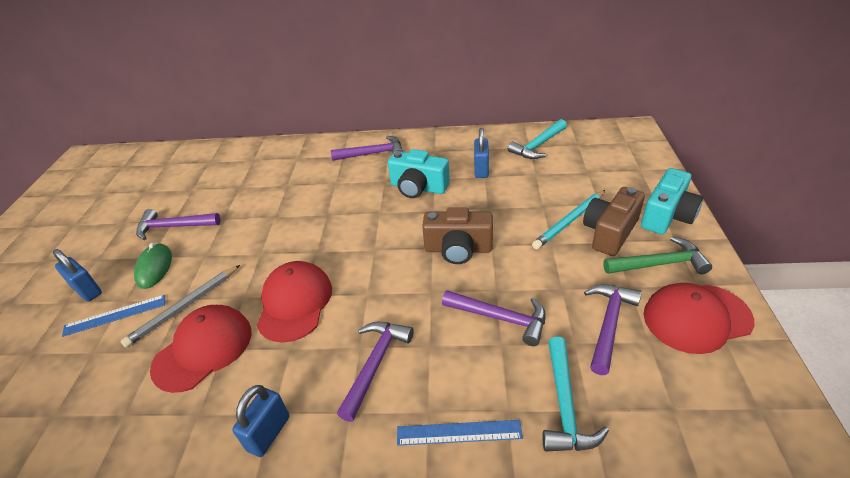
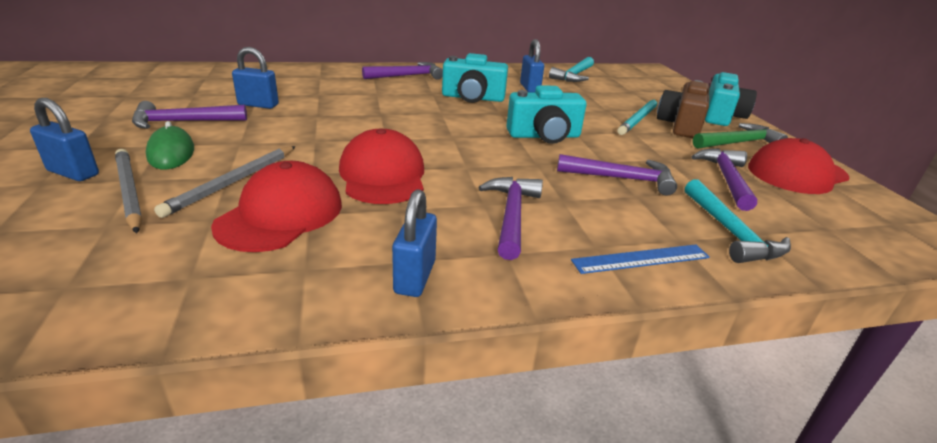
camera: 20 degrees left, 10 degrees down
blue ruler [62,295,165,337] -> grey pencil [115,149,142,234]
brown camera [422,207,493,264] -> turquoise camera [506,85,587,144]
none -> blue padlock [232,47,279,109]

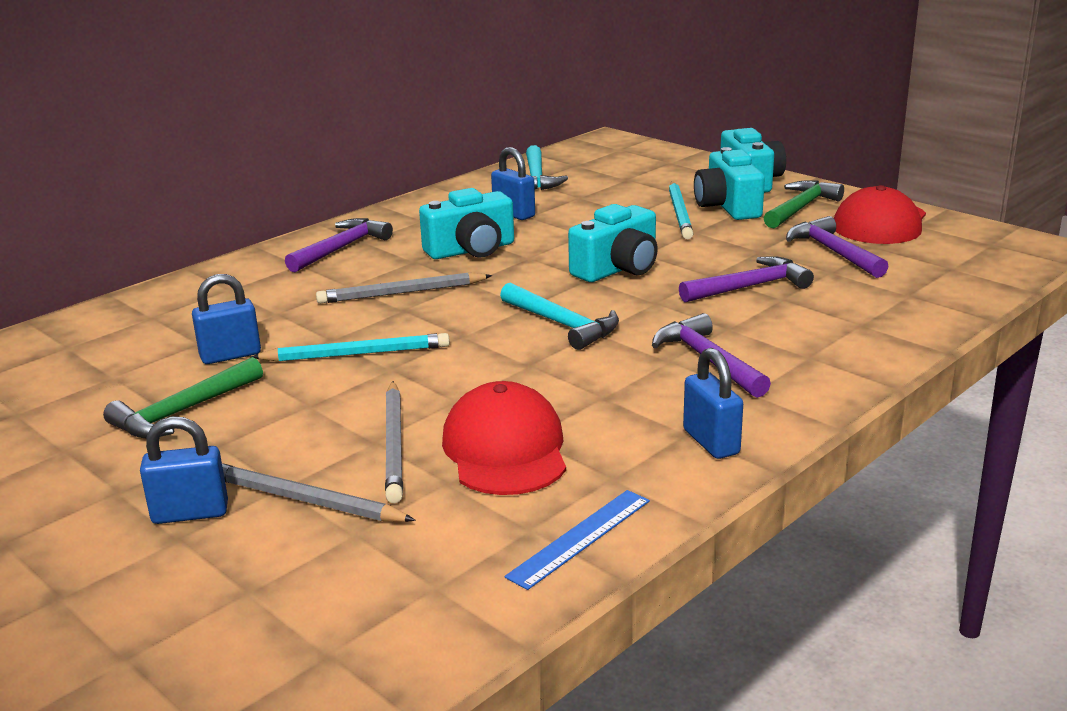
camera: 30 degrees left, 5 degrees down
purple hammer [132,101,247,129] -> green hammer [103,357,263,438]
green mouse [146,121,194,169] -> none
red cap [339,128,424,204] -> none
blue ruler [571,244,710,274] -> blue ruler moved to [505,490,650,590]
brown camera [657,80,709,138] -> turquoise camera [694,147,765,220]
turquoise hammer [685,179,791,263] -> turquoise hammer moved to [500,283,619,350]
none -> turquoise pencil [251,333,450,362]
none -> grey pencil [316,273,492,304]

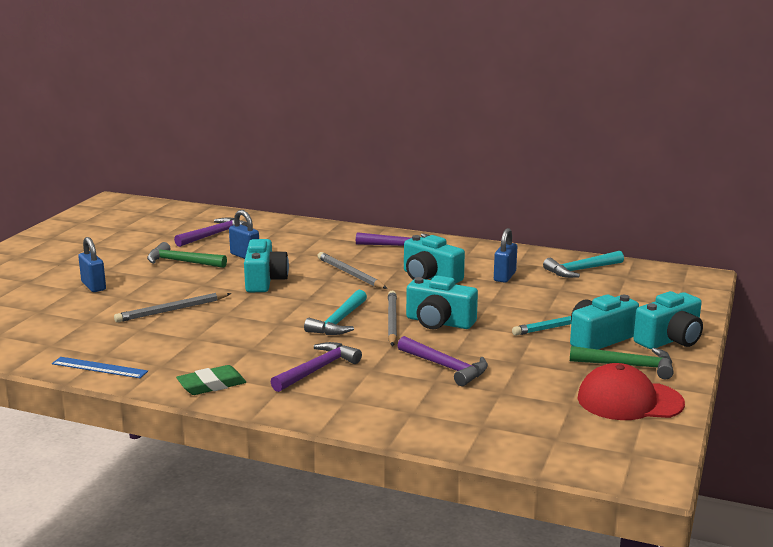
camera: 65 degrees right, 5 degrees down
grey pencil [222,463,416,522] -> grey pencil moved to [388,291,397,346]
turquoise pencil [251,333,450,362] -> turquoise camera [244,239,289,292]
red cap [442,381,566,495] -> none
blue padlock [683,348,743,459] -> green eraser [176,365,246,395]
purple hammer [786,216,888,278] -> purple hammer moved to [174,217,247,247]

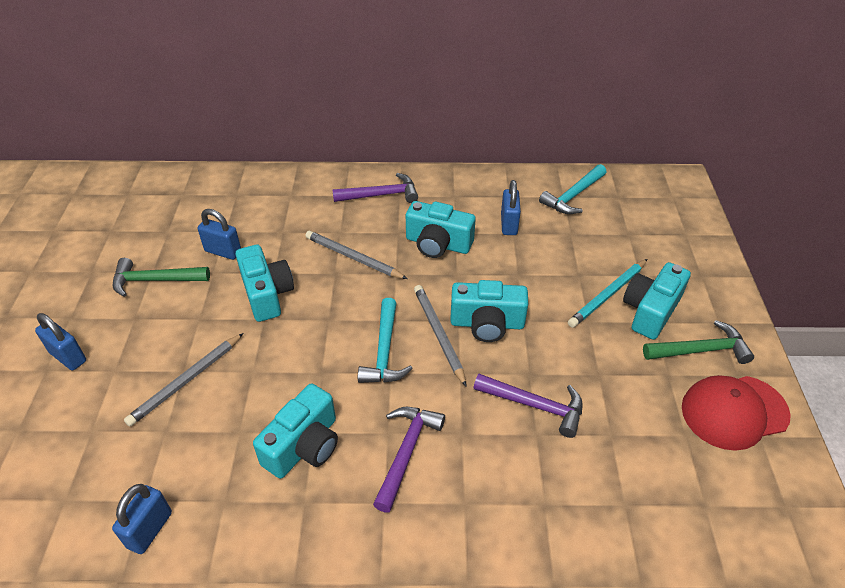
camera: 20 degrees left, 25 degrees up
blue ruler [52,357,148,378] -> blue padlock [112,484,172,554]
purple hammer [174,217,247,247] -> none
green eraser [176,365,246,395] -> none
turquoise camera [633,291,703,349] -> turquoise camera moved to [253,383,338,479]

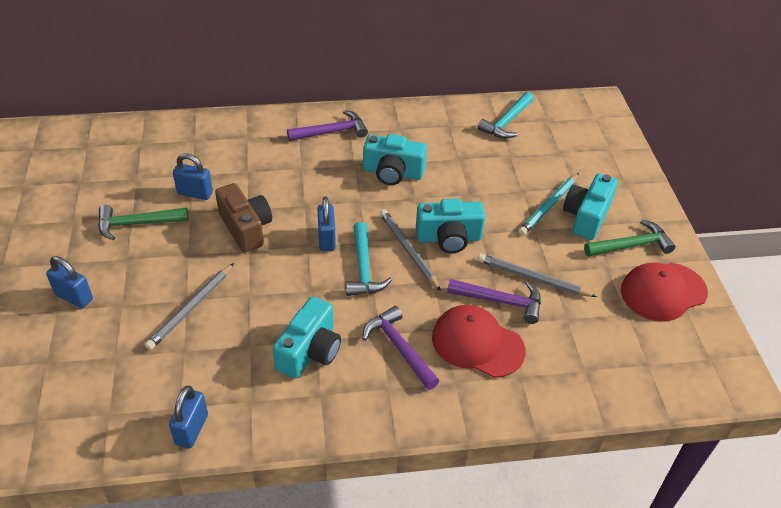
camera: 10 degrees left, 0 degrees up
turquoise camera [235,244,294,322] -> brown camera [215,183,272,253]
grey pencil [305,231,407,279] -> grey pencil moved to [478,253,597,297]
purple hammer [373,407,445,512] -> purple hammer turned 45 degrees counterclockwise [362,306,440,390]
blue padlock [501,180,521,235] -> blue padlock moved to [317,196,336,251]
none -> red cap [432,305,526,378]

